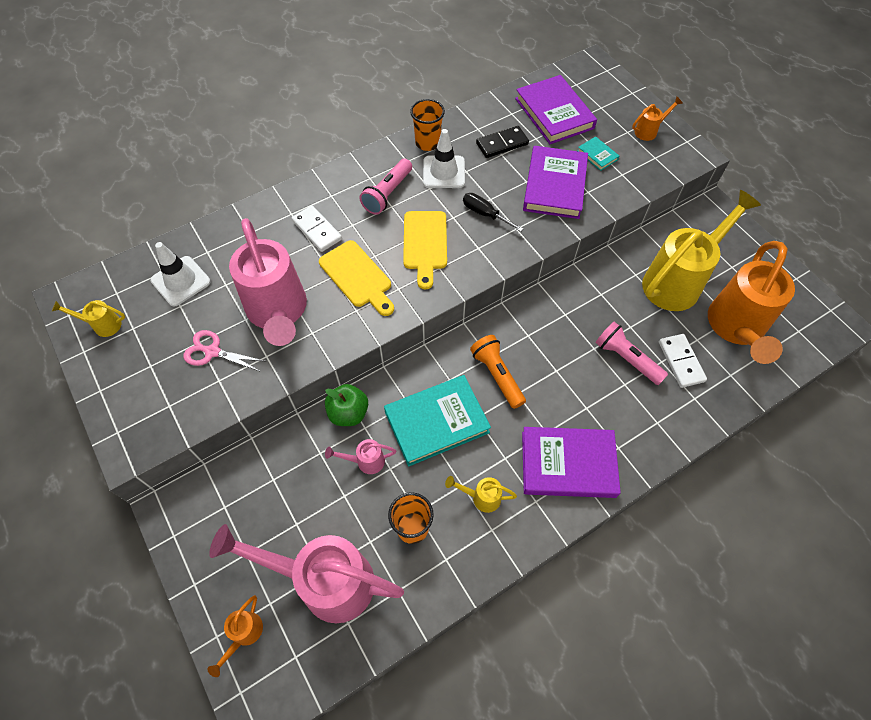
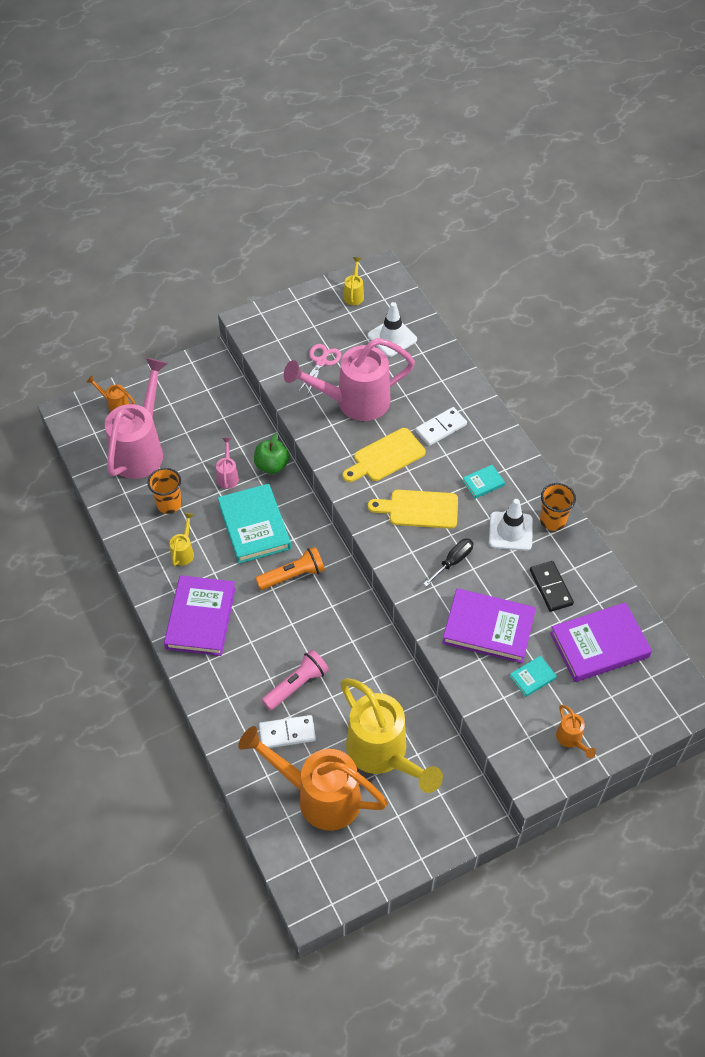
camera: 95 degrees right, 5 degrees down
pink flashlight [359,159,412,215] -> turquoise book [463,465,505,499]

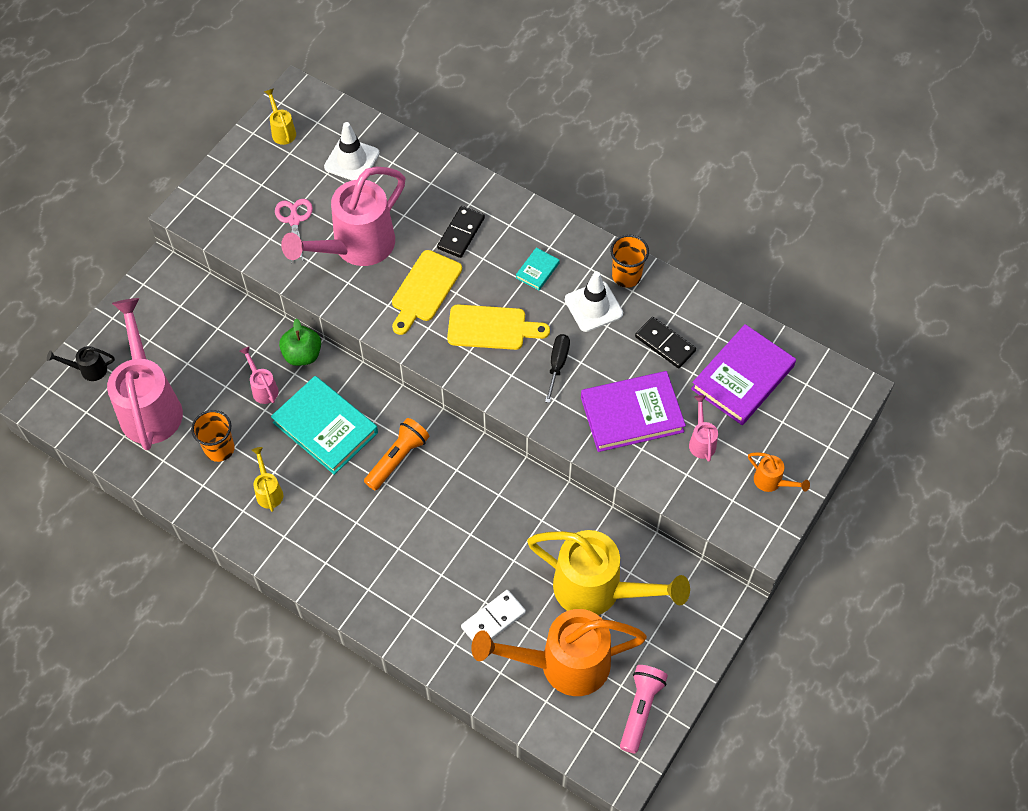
camera: 30 degrees left, 5 degrees up
orange watering can [87,376,135,412] -> black watering can [47,346,115,381]
purple book [164,575,236,656] -> none
pink flashlight [262,650,329,710] -> pink flashlight moved to [620,665,668,754]
yellow cutting board [368,490,458,529] -> yellow cutting board turned 150 degrees counterclockwise [447,305,550,350]
white domino [415,407,467,446] -> black domino [437,206,485,258]
turquoise book [510,656,557,697] -> pink watering can [689,395,718,462]

